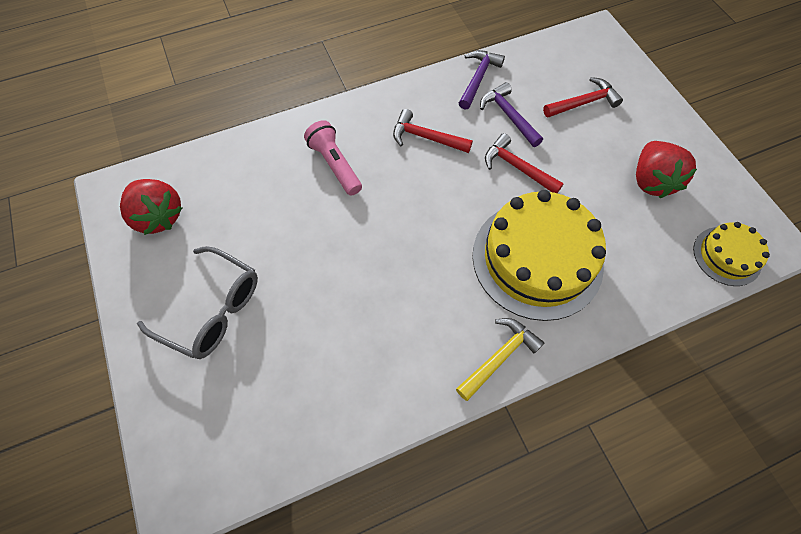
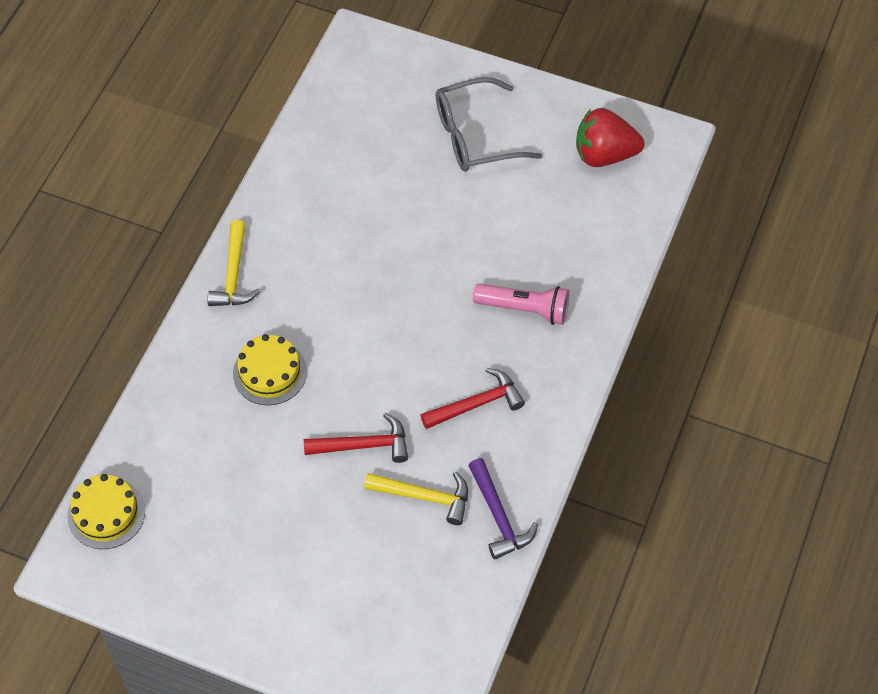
camera: 135 degrees right, 5 degrees down
yellow cake [472,190,606,321] -> yellow cake [233,334,307,405], size x0.51
purple hammer [480,82,543,147] -> yellow hammer [364,472,468,525]
red hammer [543,77,623,117] -> none
red strawberry [636,141,697,198] -> none

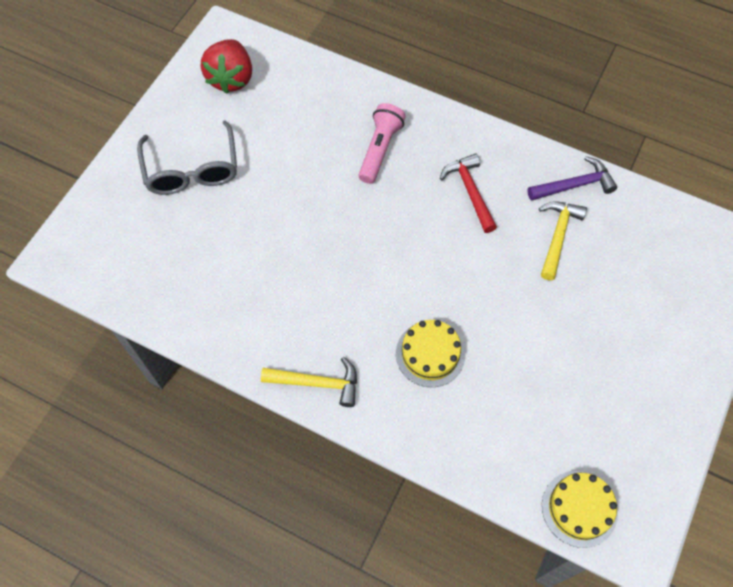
camera: 85 degrees left, 5 degrees up
red hammer [304,413,408,463] -> none

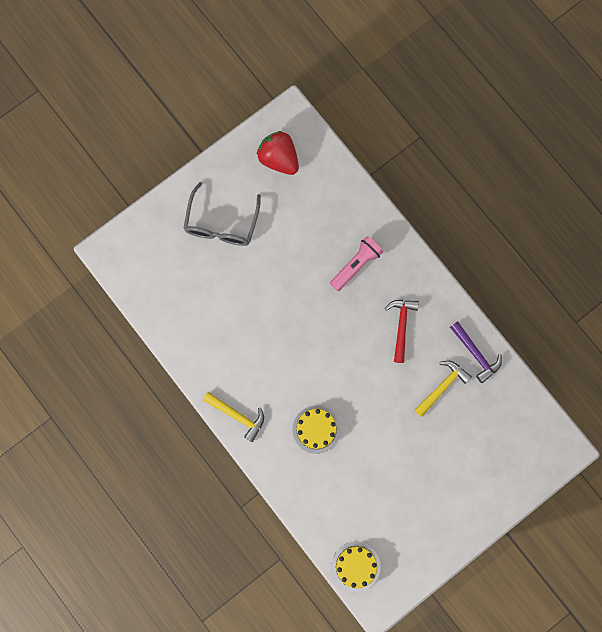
camera: 25 degrees right, 15 degrees up
red strawberry [201,39,252,94] -> red strawberry turned 105 degrees clockwise [257,131,299,175]
purple hammer [527,156,617,201] -> purple hammer turned 45 degrees clockwise [450,321,502,383]

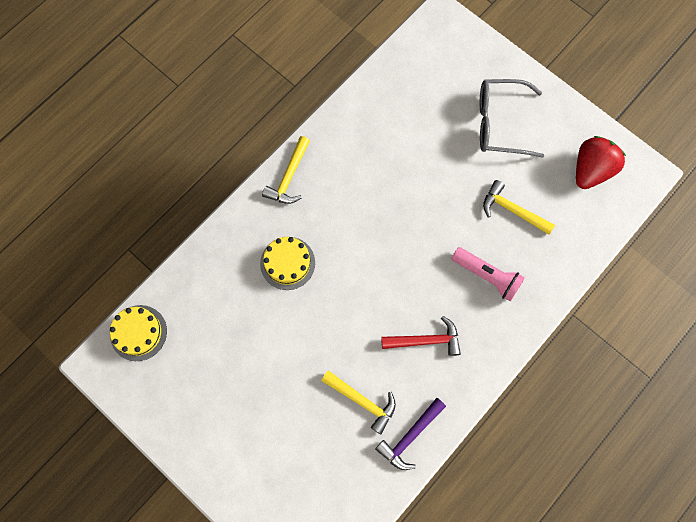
camera: 80 degrees right, 5 degrees down
none -> yellow hammer [483,180,555,235]

